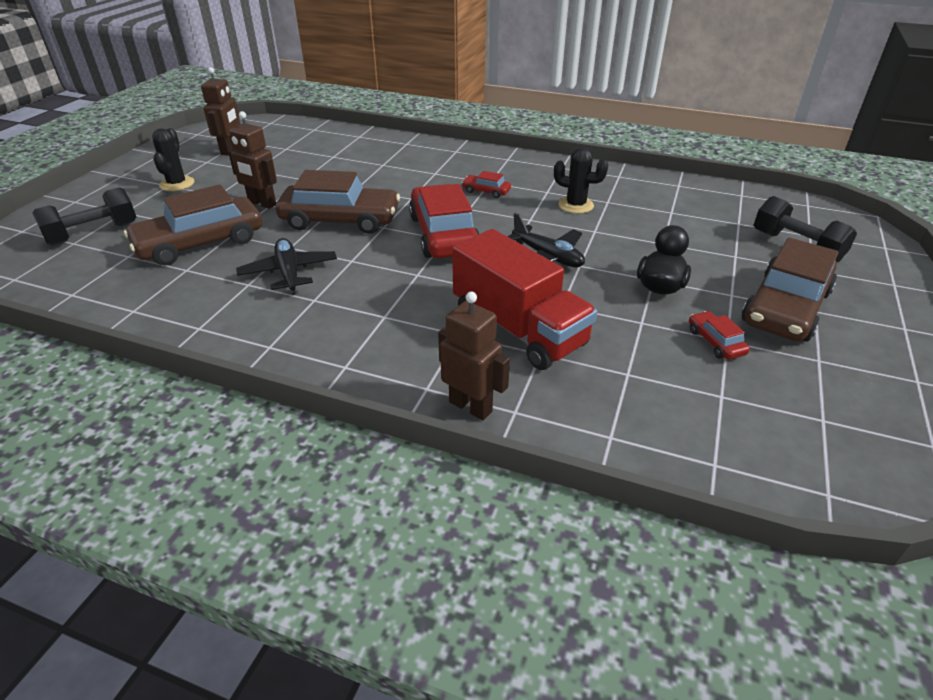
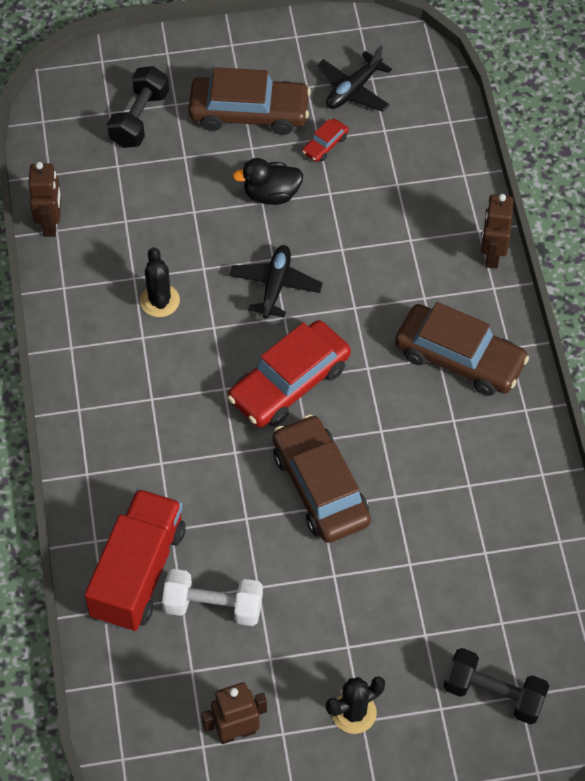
camera: 120 degrees left, 20 degrees up
brown car [124,184,262,266] -> brown car moved to [395,302,529,396]
brown robot [228,111,277,209] -> brown robot moved to [28,162,61,237]
black plane [236,238,337,295] -> black plane moved to [316,46,392,112]
red truck [452,229,597,370] -> red truck moved to [84,489,186,631]
red car [461,171,511,198] -> none
none -> white dumbbell [162,569,263,626]

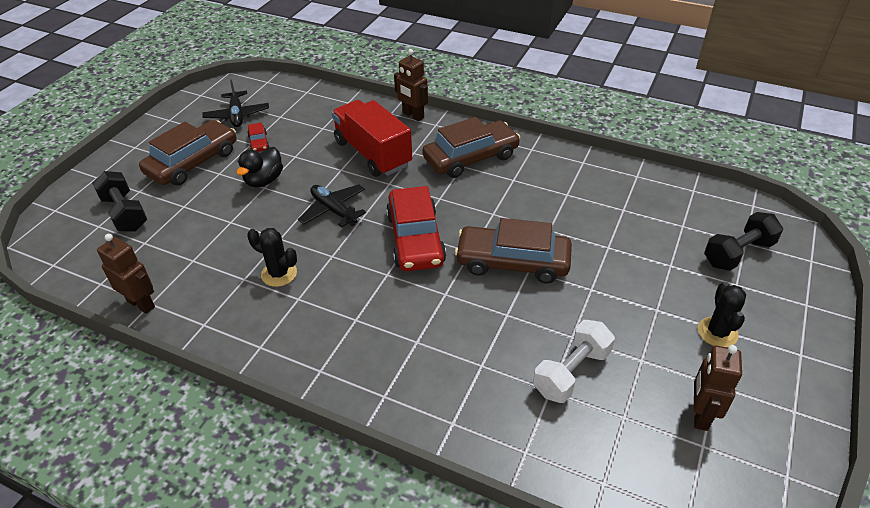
camera: 55 degrees left, 15 degrees down
red truck [84,489,186,631] -> red truck moved to [332,100,412,177]

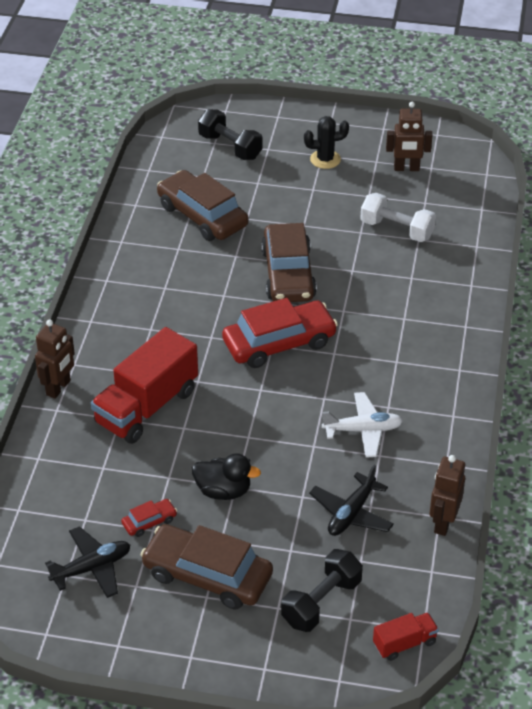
camera: 105 degrees left, 0 degrees up
black cactus [247,228,297,287] -> white plane [322,392,403,458]
black plane [298,184,366,228] -> black plane moved to [309,465,394,536]
brown car [422,117,520,178] -> brown car moved to [157,170,249,241]
none -> red truck [373,613,439,661]

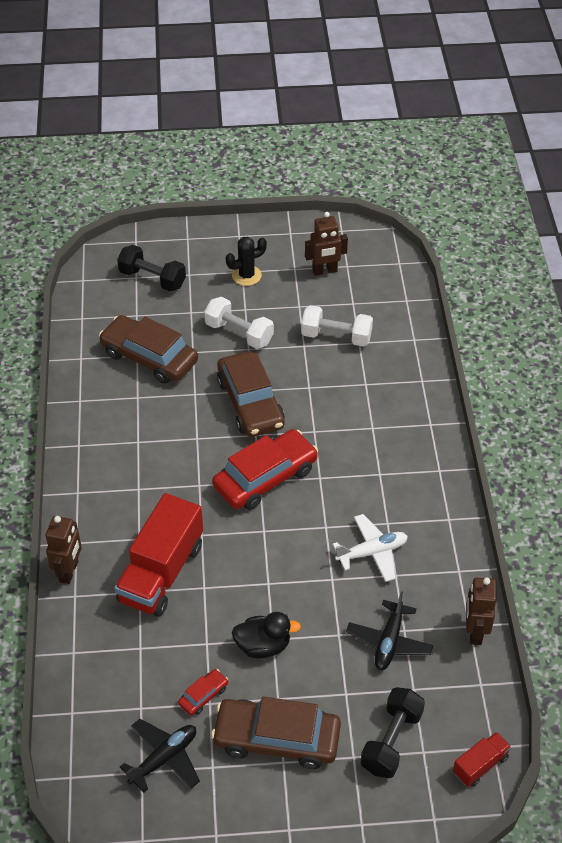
camera: 15 degrees left, 5 degrees up
none -> white dumbbell [204,297,274,349]

